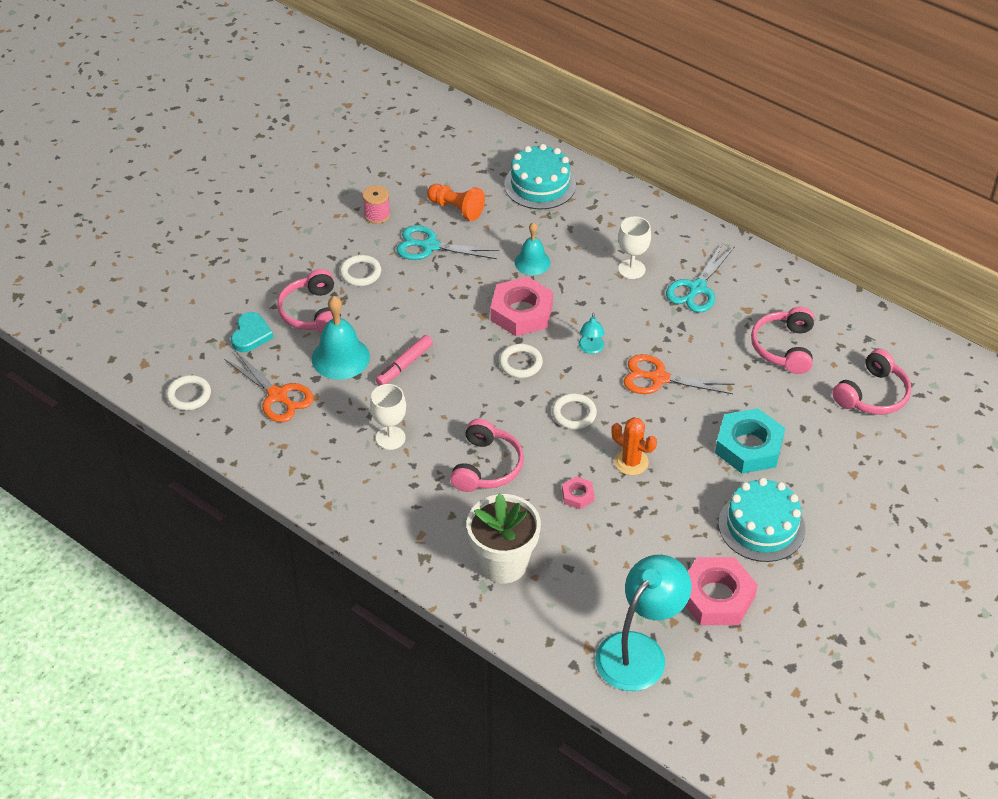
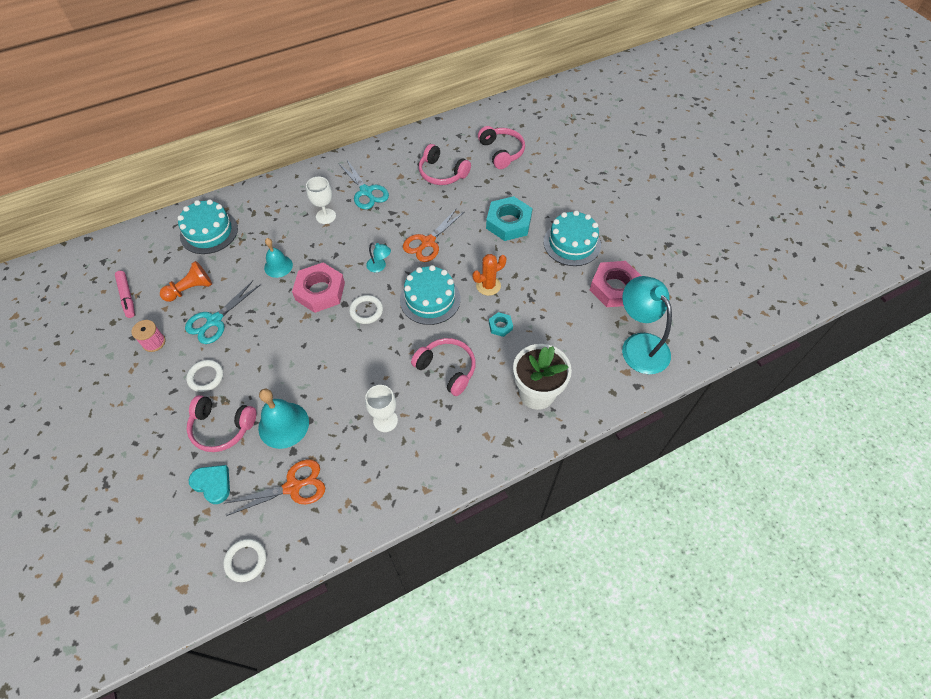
camera: 65 degrees left, 10 degrees up
pink marker [375,335,433,386] -> pink marker moved to [115,271,135,318]
white ring [552,393,597,429] -> turquoise cake [400,265,460,325]
pink nut [562,476,594,509] -> turquoise nut [489,312,513,337]

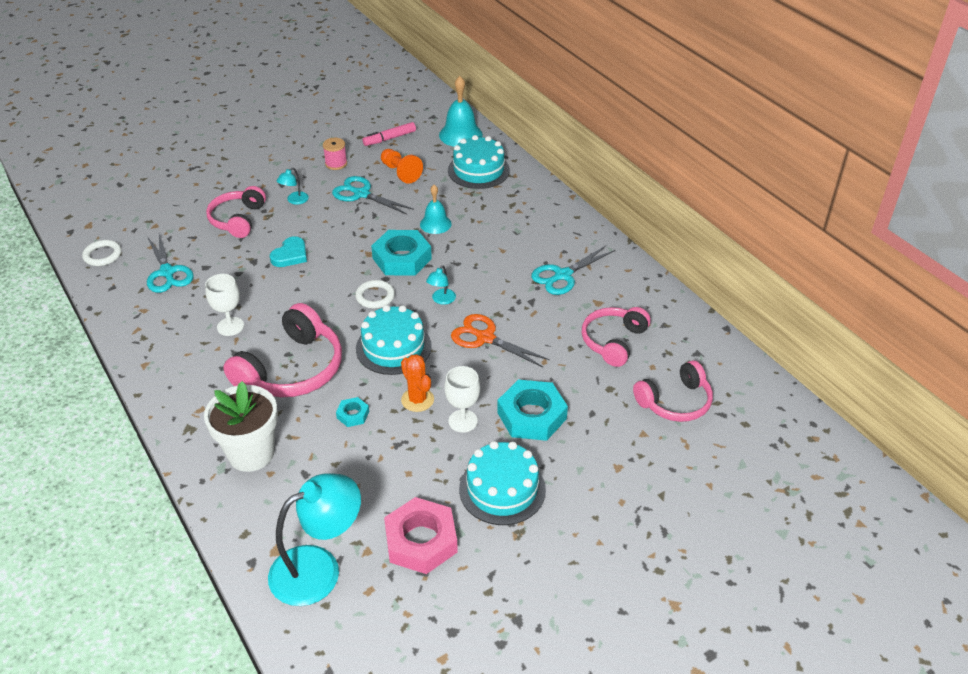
camera: 85 degrees right, 15 degrees down
white ring [186,360,223,392] -> turquoise lamp [277,167,309,205]
turquoise heart [188,465,230,504] -> turquoise heart moved to [270,237,307,267]
orange scissors [223,459,325,516] -> turquoise scissors [147,234,194,293]
turquoise bell [258,389,309,449] -> turquoise bell moved to [439,76,483,147]
pink nut [292,263,345,313] -> turquoise nut [371,230,432,275]
white goblet [306,177,336,224] -> white goblet moved to [444,366,480,433]
pink headphones [411,338,476,396] -> pink headphones [223,303,342,397], size x1.52

